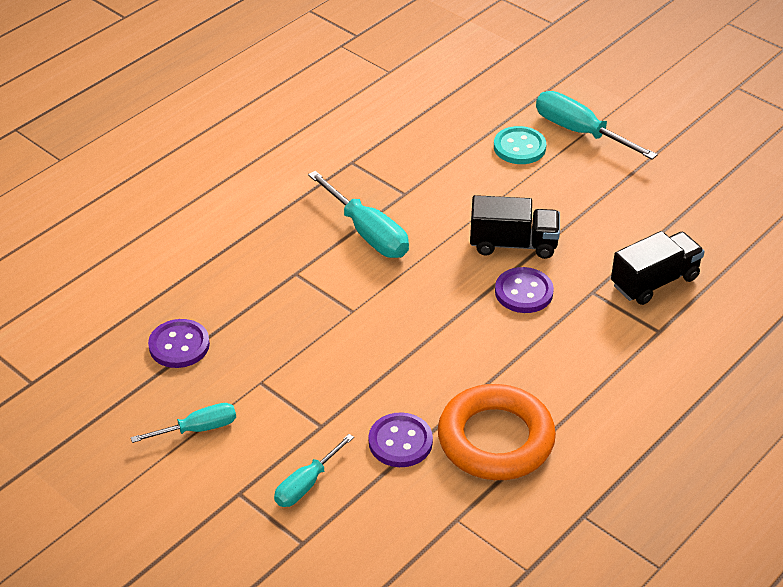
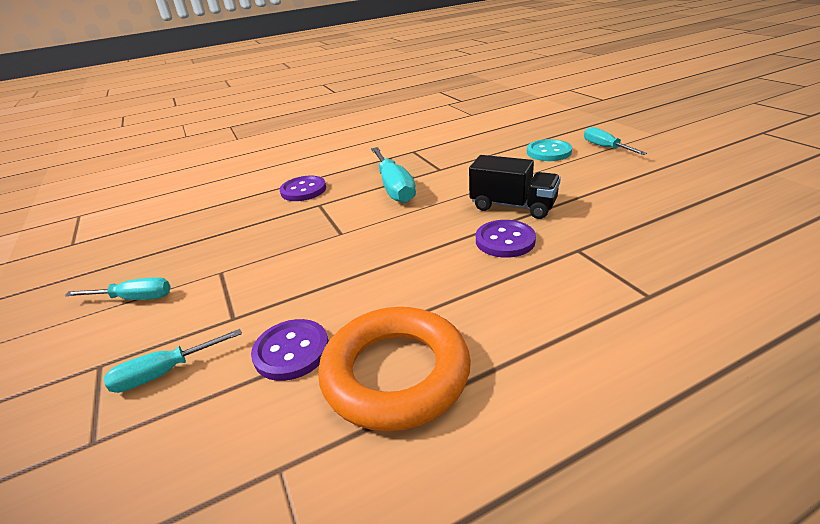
camera: 25 degrees right, 10 degrees down
purple button [148,319,210,368] -> purple button moved to [280,176,326,201]
turquoise screwdriver [536,91,658,160] -> turquoise screwdriver [584,127,647,155], size x0.62
black truck [611,231,705,305] -> none

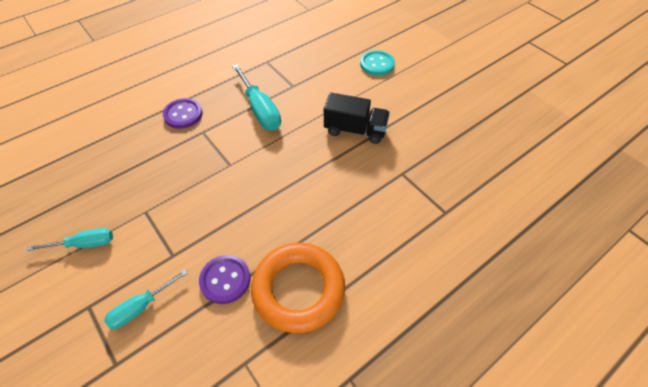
camera: 15 degrees left, 20 degrees up
purple button [476,220,536,258] -> none
turquoise screwdriver [584,127,647,155] -> none

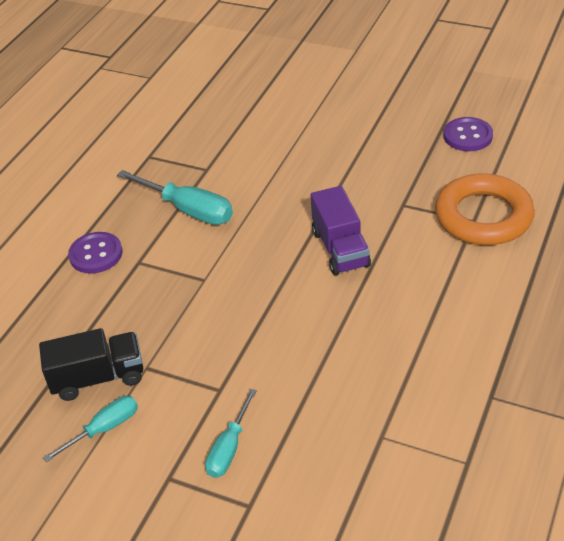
camera: 25 degrees left, 10 degrees down
purple button [199,255,250,304] -> purple button moved to [443,117,493,151]
orange ring [251,243,345,333] -> orange ring moved to [435,173,535,245]
black truck [324,93,390,144] -> black truck moved to [39,328,143,401]
turquoise button [360,50,395,76] -> none
none -> purple truck [311,186,371,275]

